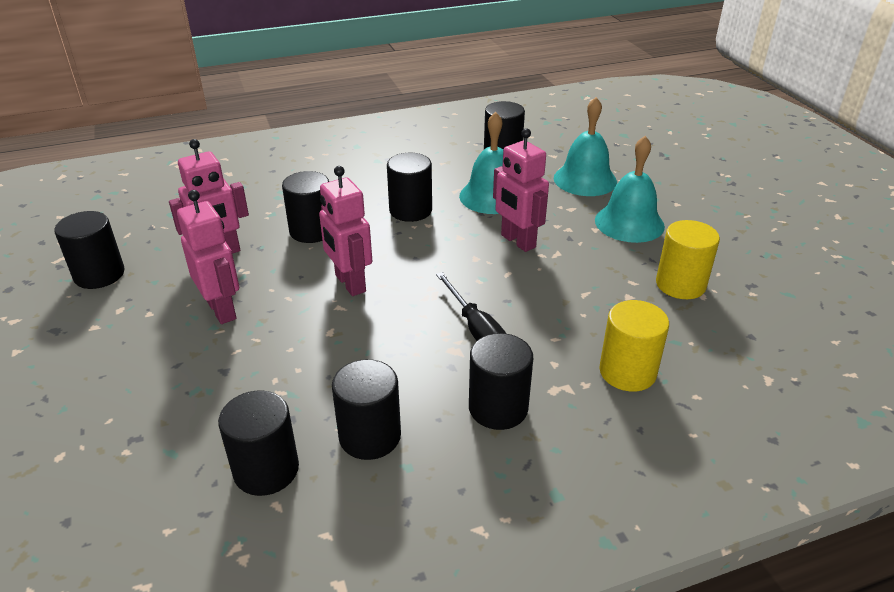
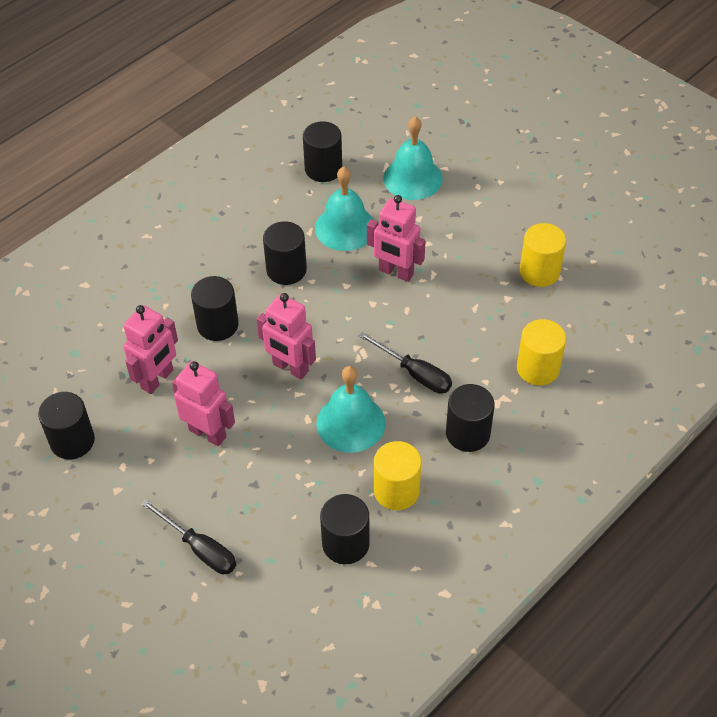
camera: 25 degrees left, 15 degrees up
black cylinder [332,359,401,460] -> yellow cylinder [374,441,421,510]
turquoise bell [595,136,665,243] -> turquoise bell moved to [316,366,385,453]
none -> black screwdriver [141,499,236,574]

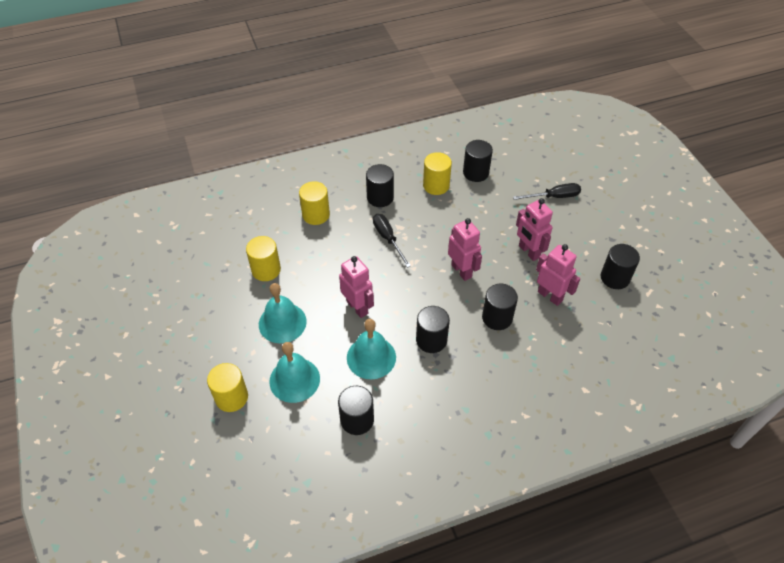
camera: 155 degrees left, 0 degrees up
pink robot [123,305,178,394] -> pink robot turned 75 degrees clockwise [536,244,580,306]
black screwdriver [141,499,236,574] -> black screwdriver turned 105 degrees clockwise [513,183,581,200]
turquoise bell [316,366,385,453] -> turquoise bell moved to [259,283,307,343]
none -> yellow cylinder [207,363,248,412]

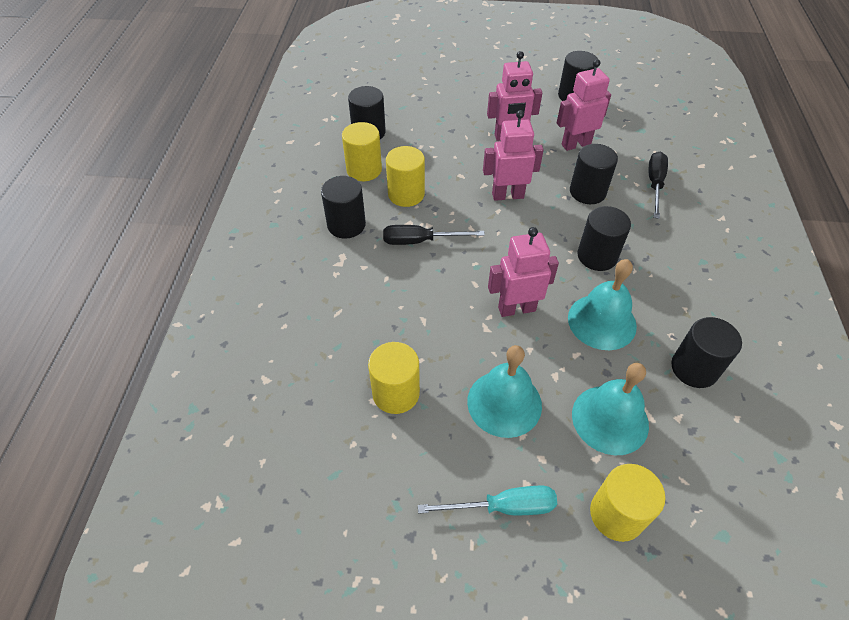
camera: 65 degrees left, 0 degrees up
yellow cylinder [299,181,330,225] -> yellow cylinder moved to [386,146,425,207]
black screwdriver [513,183,581,200] -> black screwdriver moved to [649,152,668,219]
none -> turquoise screwdriver [418,486,557,515]

